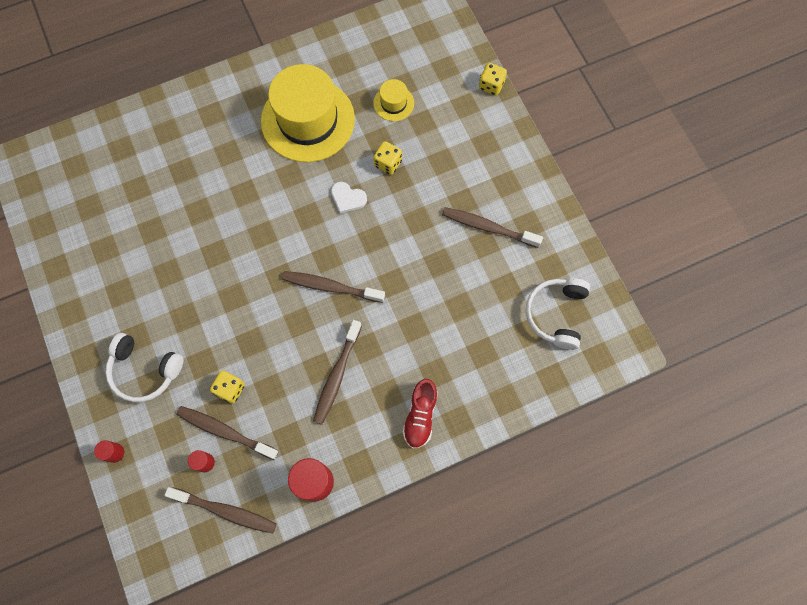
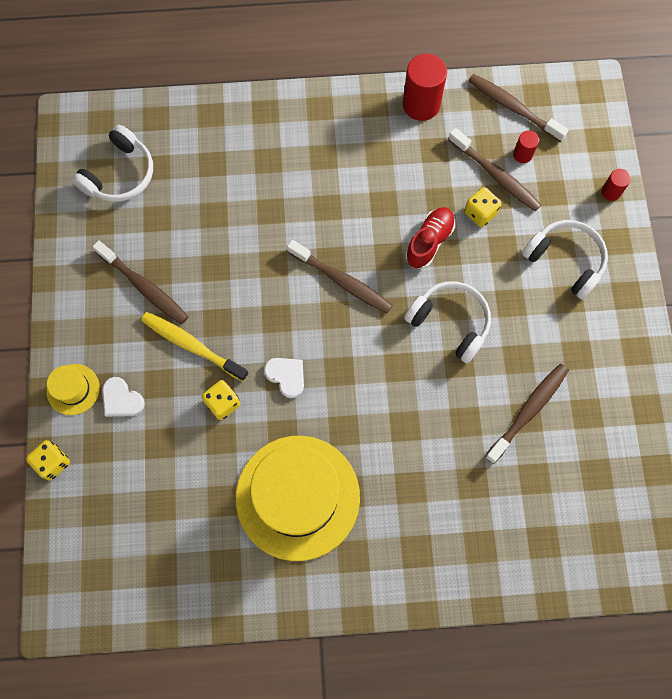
camera: 160 degrees left, 0 degrees up
brown toothbrush [313,320,362,425] -> brown toothbrush moved to [485,364,569,464]
yellow hat [373,79,414,121] -> yellow hat moved to [47,364,100,415]
red shoe [403,379,438,449] -> red shoe moved to [405,207,455,269]
none -> white heart [102,377,145,417]
none -> yellow toothbrush [141,312,249,382]
none -> white headphones [404,281,491,363]

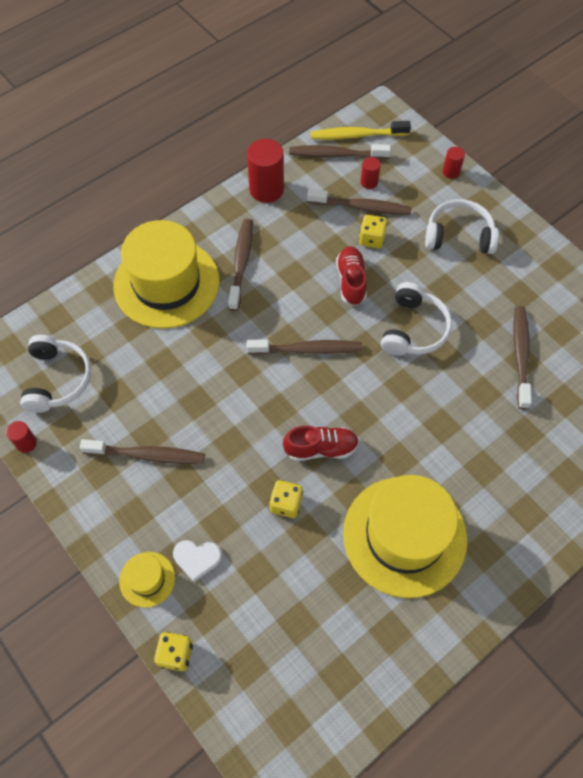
camera: 35 degrees left, 10 degrees down
yellow toothbrush [141,312,249,382] -> yellow toothbrush moved to [311,121,411,140]
white heart [264,358,304,399] -> red shoe [283,425,359,461]
white headphones [404,281,491,363] -> white headphones turned 105 degrees clockwise [381,282,452,356]
none -> red cylinder [6,421,37,453]
none -> yellow hat [113,220,220,329]
none -> brown toothbrush [228,219,253,311]

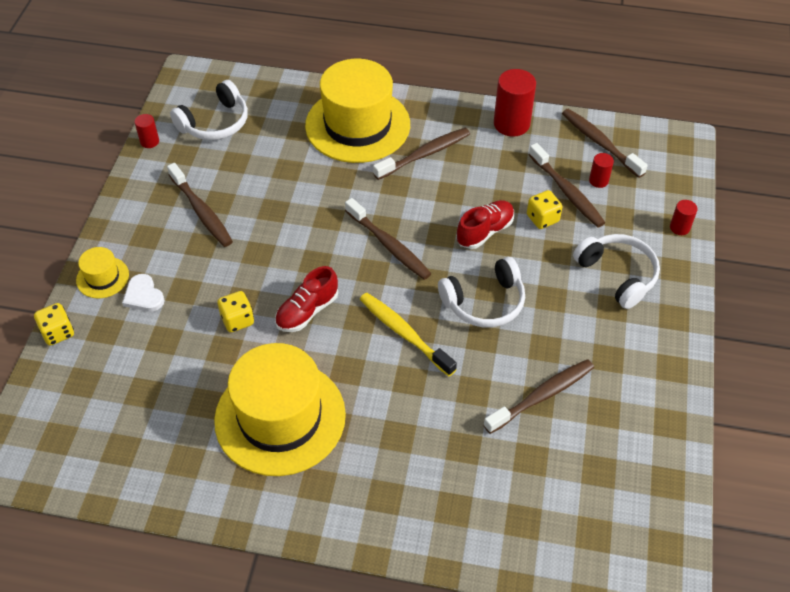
camera: 50 degrees right, 10 degrees down
red shoe [283,425,359,461] -> red shoe turned 90 degrees clockwise [275,266,338,332]
yellow toothbrush [311,121,411,140] -> yellow toothbrush moved to [360,293,457,376]

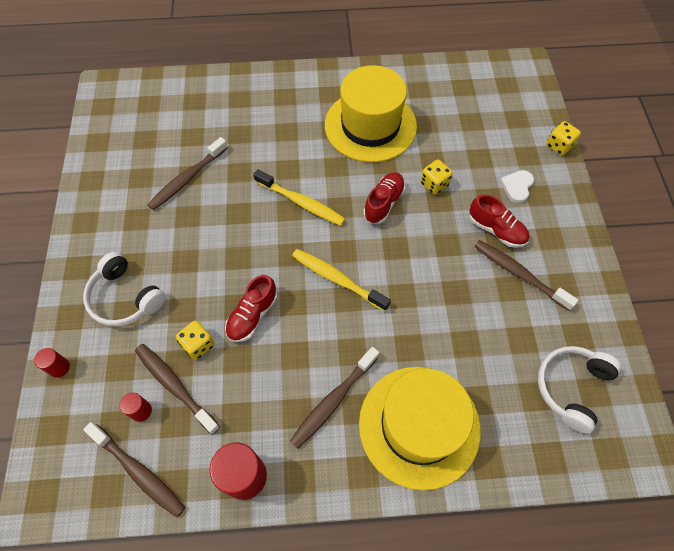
camera: 165 degrees right, 10 degrees up
yellow hat [76,247,129,298] -> none
white heart [122,274,164,312] -> white heart turned 105 degrees counterclockwise [500,170,534,203]
red cylinder [134,114,159,148] -> none
brown toothbrush [345,198,432,280] -> yellow toothbrush [292,249,391,312]
white headphones [438,257,525,327] -> none
none -> red shoe [469,194,530,248]

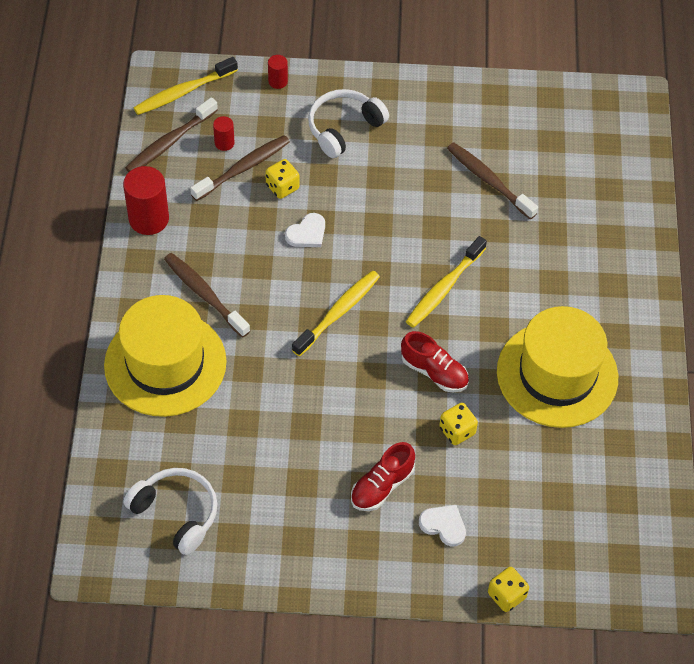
camera: 95 degrees right, 5 degrees down
red shoe [225,275,277,342] -> white heart [285,213,325,247]
brown toothbrush [474,240,578,311] -> none
none -> yellow toothbrush [133,57,238,115]

